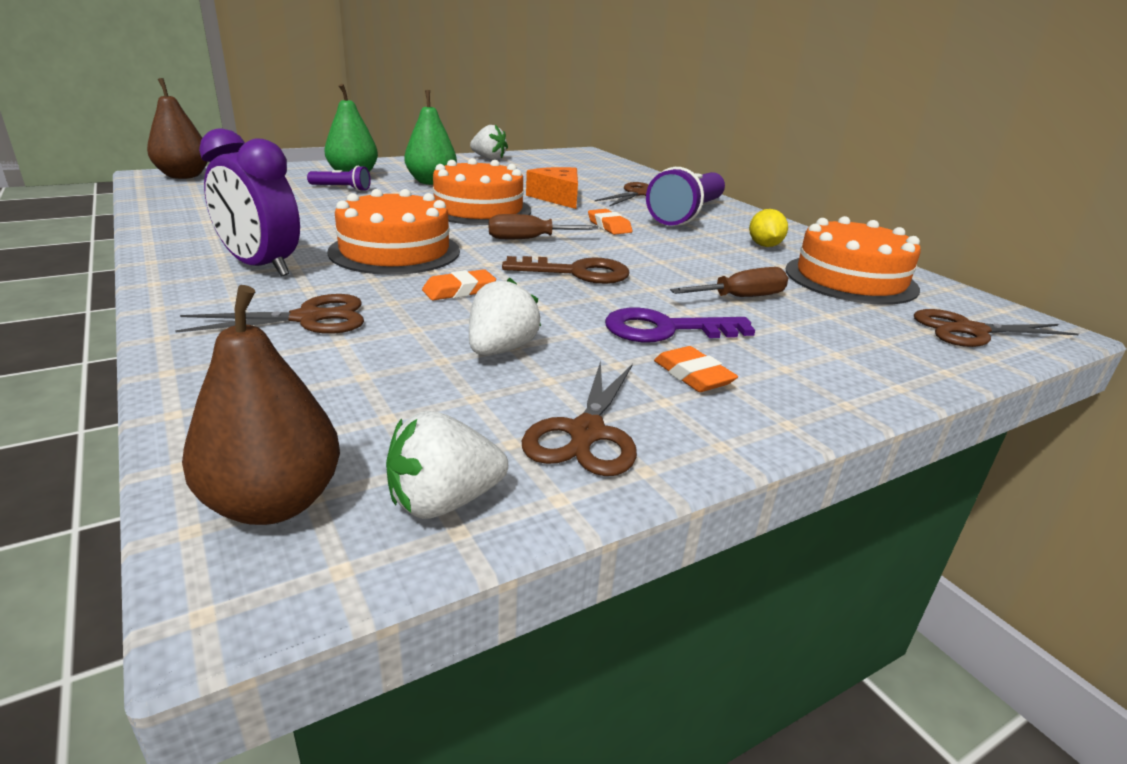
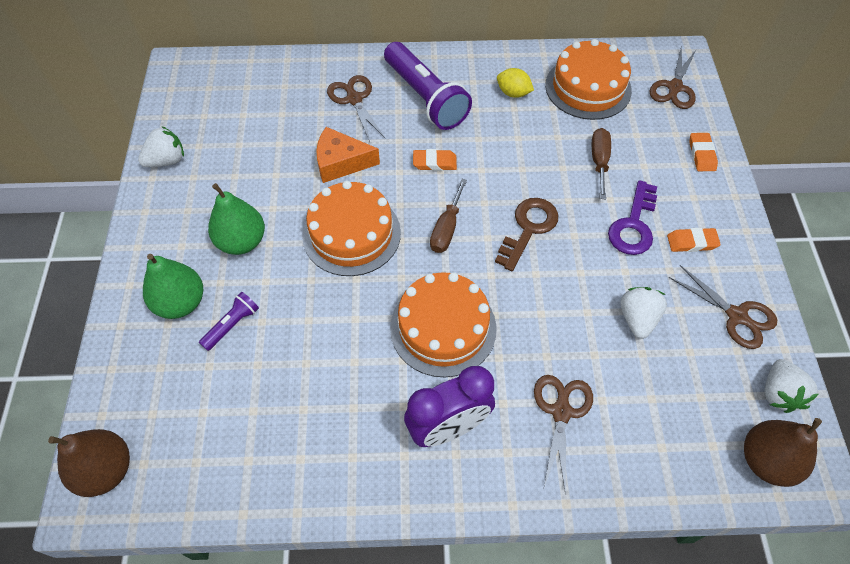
camera: 60 degrees left, 30 degrees up
orange eraser [422,269,496,300] -> orange eraser moved to [689,133,718,171]
white strawberry [469,278,541,355] -> white strawberry turned 45 degrees clockwise [620,287,667,339]

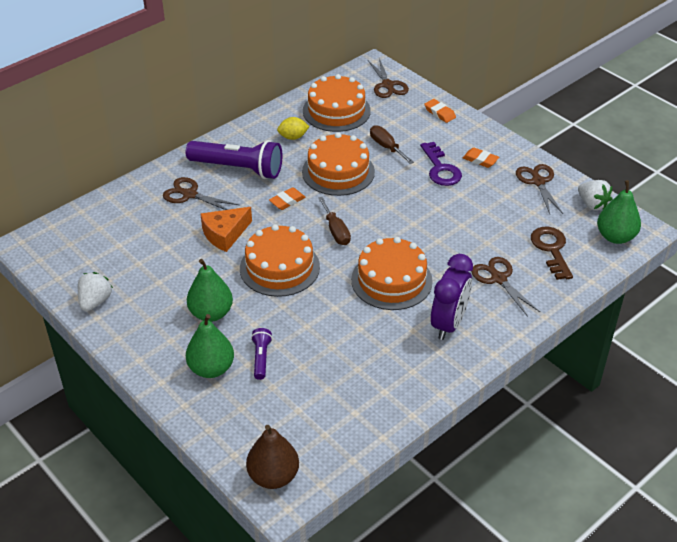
camera: 40 degrees left, 15 degrees down
brown key [495,198,558,271] -> brown key moved to [531,227,573,280]
white strawberry [620,287,667,339] -> none
orange eraser [667,228,721,252] -> orange eraser turned 75 degrees clockwise [463,148,499,168]
brown scissors [669,265,777,349] -> brown scissors turned 105 degrees counterclockwise [516,164,563,214]
brown pear [744,418,822,487] -> green pear [597,180,641,244]
none -> orange cake [302,132,375,196]

